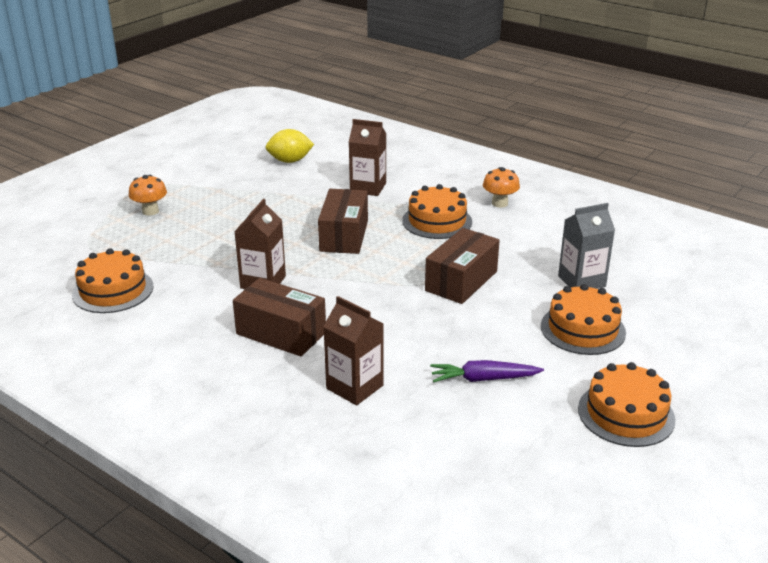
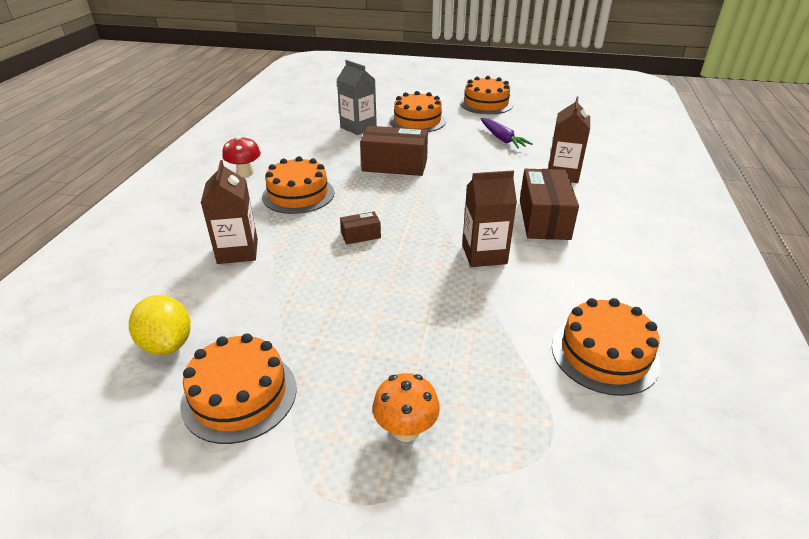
camera: 115 degrees left, 5 degrees up
brown box [318,189,368,254] -> brown box [340,212,381,245], size x0.48
orange mushroom [483,167,520,208] -> red mushroom [223,136,261,177]
none -> orange cake [180,333,297,444]

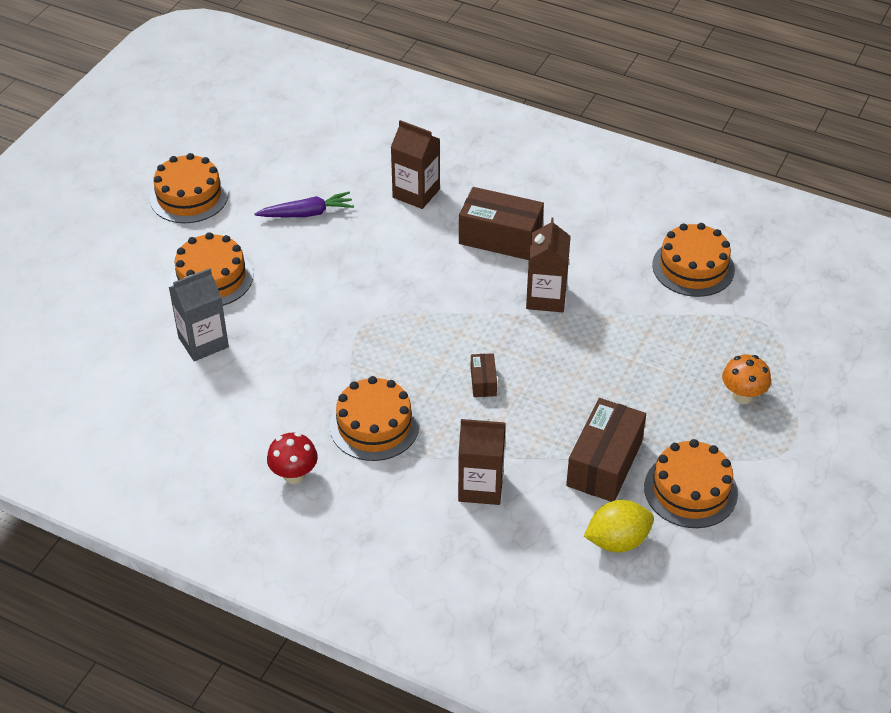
camera: 75 degrees left, 10 degrees up
brown box [360,126,428,176] -> brown box moved to [566,398,646,502]

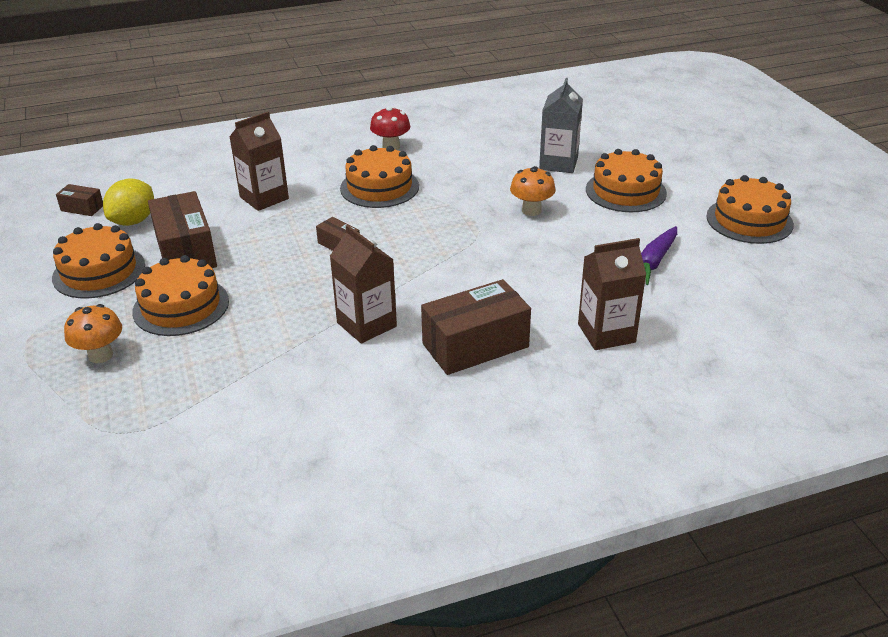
camera: 135 degrees right, 10 degrees down
orange cake [652,223,735,297] -> orange cake moved to [132,255,229,336]
none -> brown box [56,184,103,216]
none -> orange mushroom [510,166,556,216]

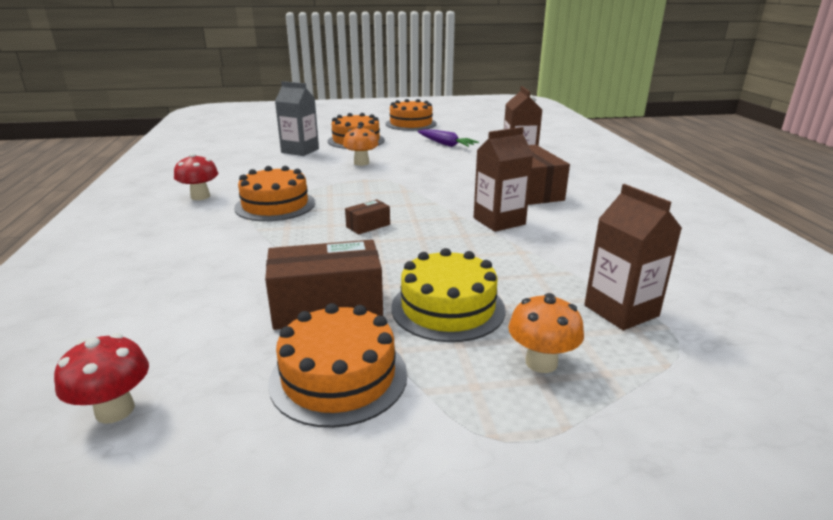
camera: 80 degrees left, 10 degrees down
brown box [56,184,103,216] -> red mushroom [54,333,149,424]
yellow lemon [103,179,154,226] -> none
orange cake [132,255,229,336] -> yellow cake [391,248,505,342]
brown carton [229,112,289,211] -> brown carton moved to [584,184,682,330]

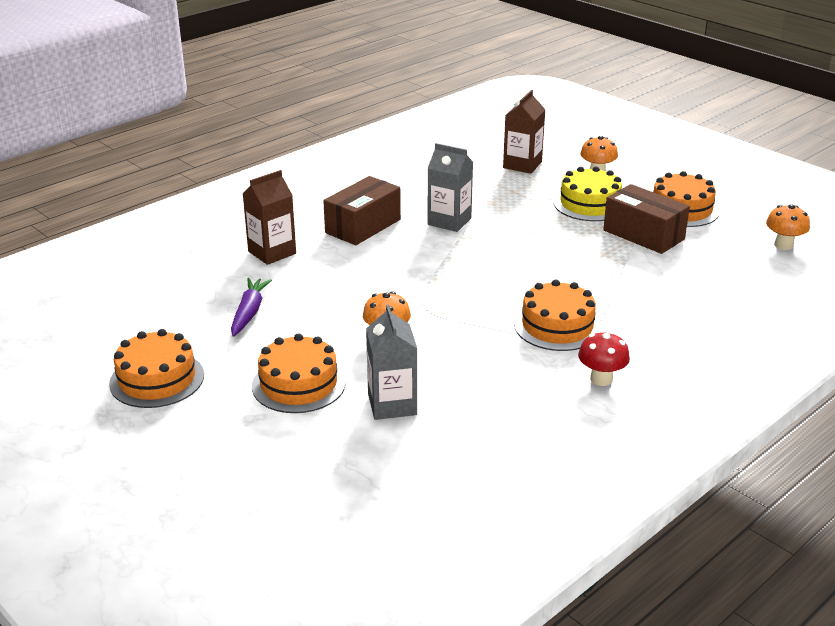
camera: 125 degrees left, 5 degrees up
red mushroom [54,333,149,424] -> orange mushroom [766,204,810,250]
brown box [345,200,390,235] -> none
brown carton [474,127,533,232] -> grey carton [427,143,473,232]

